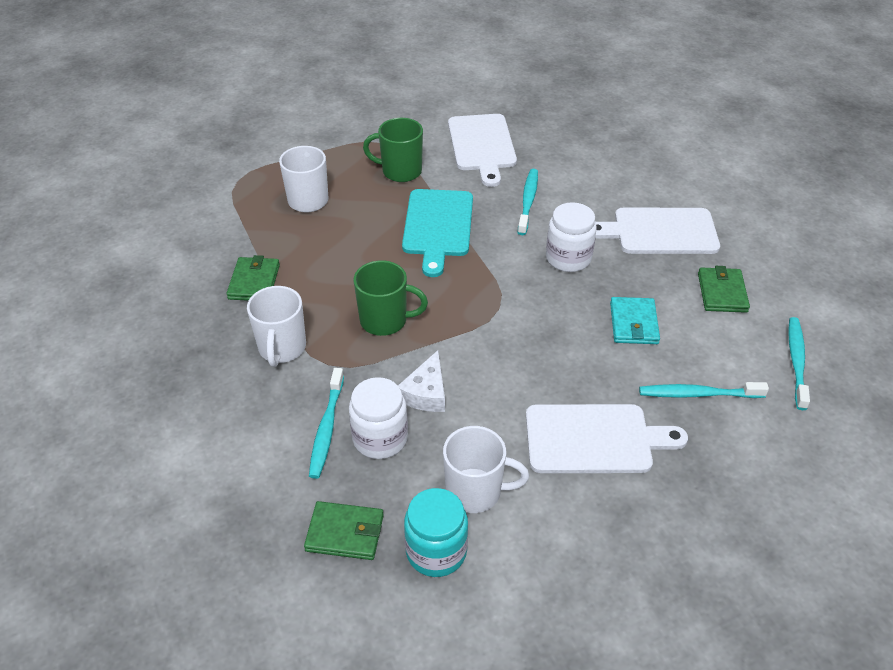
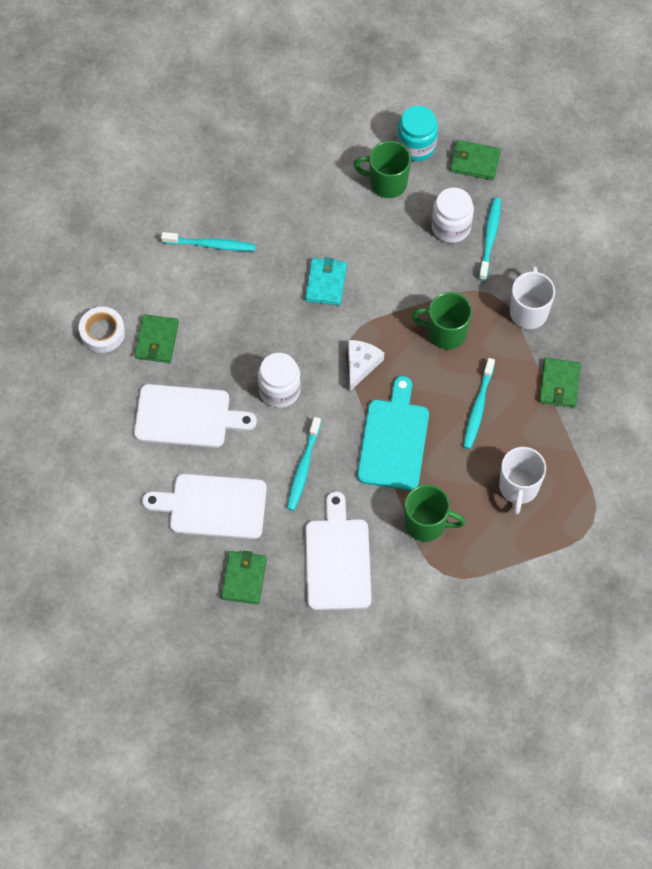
camera: 175 degrees left, 20 degrees up
white cheese [398,350,445,412] -> white cheese moved to [348,340,384,391]
white mug [443,426,529,513] -> green mug [353,141,411,198]
white cutting board [526,404,688,473] -> white cutting board moved to [142,474,267,539]
turquoise wallet [610,297,660,344] -> turquoise wallet moved to [305,257,347,305]
turquoise toothbrush [788,317,810,410] -> turquoise toothbrush moved to [463,358,495,449]
none -> white tape [79,307,125,353]
none -> green wallet [221,551,267,604]

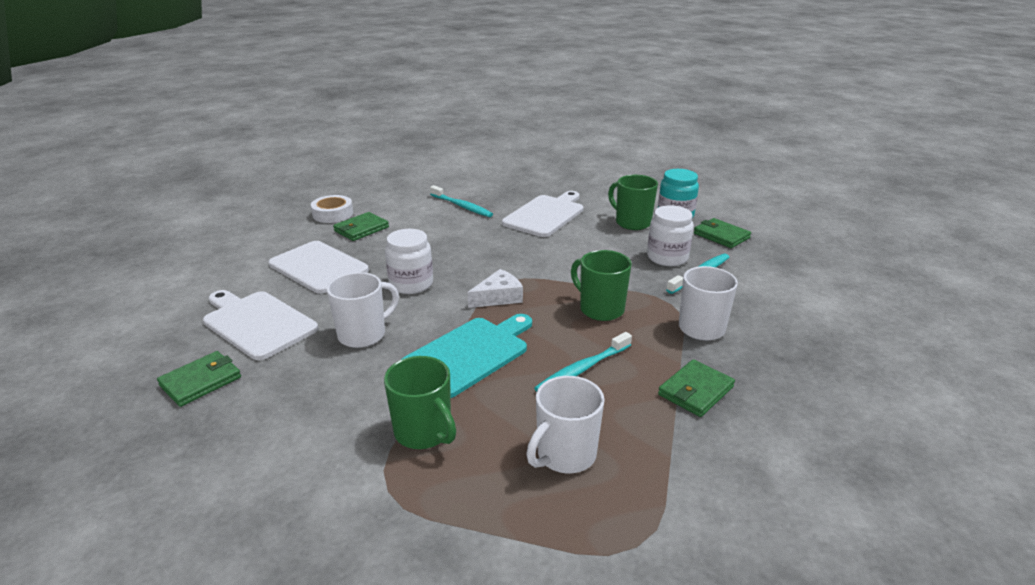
camera: 35 degrees right, 35 degrees down
turquoise toothbrush [287,417,321,511] -> white mug [327,272,399,348]
turquoise wallet [305,257,347,305] -> none
white cutting board [305,491,371,610] -> white cutting board moved to [502,191,583,237]

